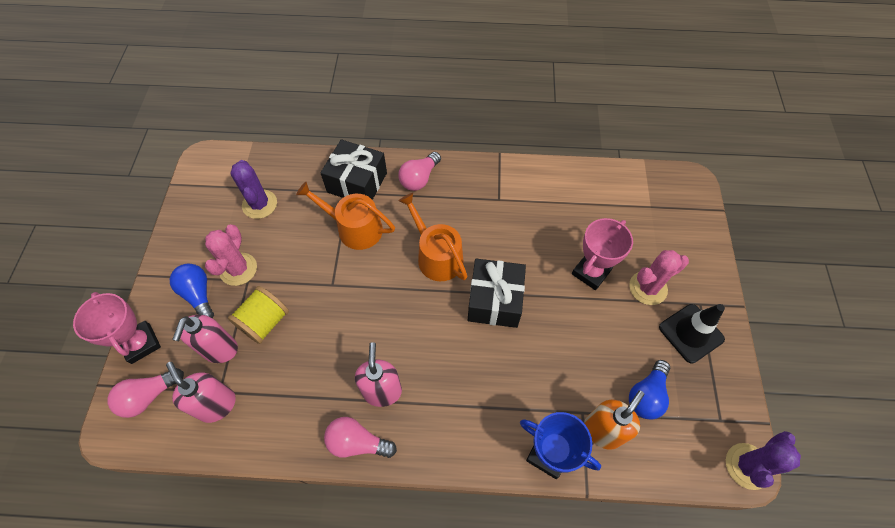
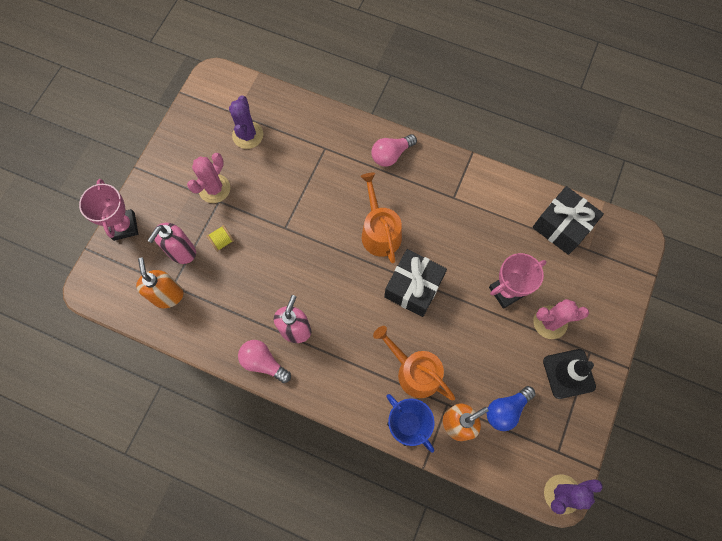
camera: 20 degrees right, 10 degrees up
pink light bulb [107,368,184,418] -> none
pink soap dispenser [166,362,236,423] -> orange soap dispenser [136,257,184,308]
blue light bulb [170,263,214,318] -> none
yellow spool [228,286,289,344] -> yellow spool [206,225,234,252], size x0.57
orange watering can [296,182,395,250] -> orange watering can moved to [373,326,455,400]
black gift [320,139,387,200] -> black gift moved to [532,186,604,255]

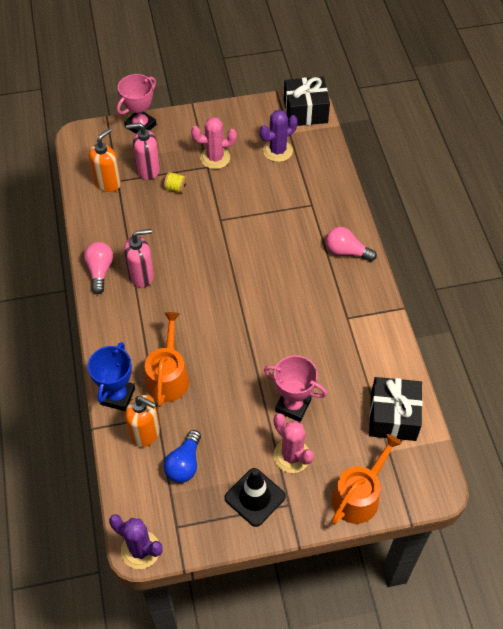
camera: 55 degrees right, 15 degrees down
orange watering can [360,173,402,264] -> orange watering can moved to [332,434,402,524]
black gift [384,249,447,317] -> black gift moved to [284,77,330,126]
blue light bulb [487,386,536,431] -> blue light bulb turned 90 degrees counterclockwise [164,430,201,483]

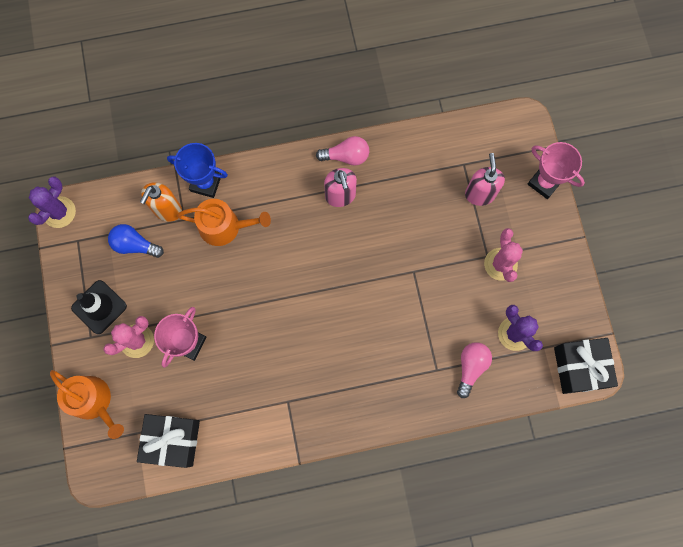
camera: 90 degrees right, 20 degrees up
orange soap dispenser [89,128,121,192] -> none
yellow spool [164,172,188,194] -> none
pink light bulb [326,227,377,261] -> pink light bulb moved to [457,342,492,398]

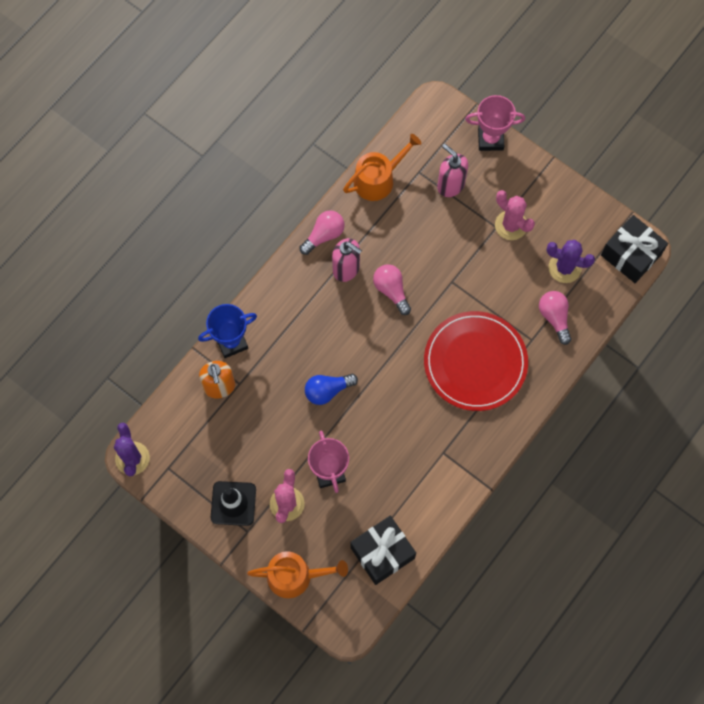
camera: 40 degrees left, 5 degrees down
blue light bulb [108,224,164,258] -> blue light bulb moved to [305,374,358,405]
orange watering can [177,199,271,246] -> orange watering can moved to [343,134,421,201]
none -> pink light bulb [373,264,411,315]
none -> red plate [424,311,528,411]

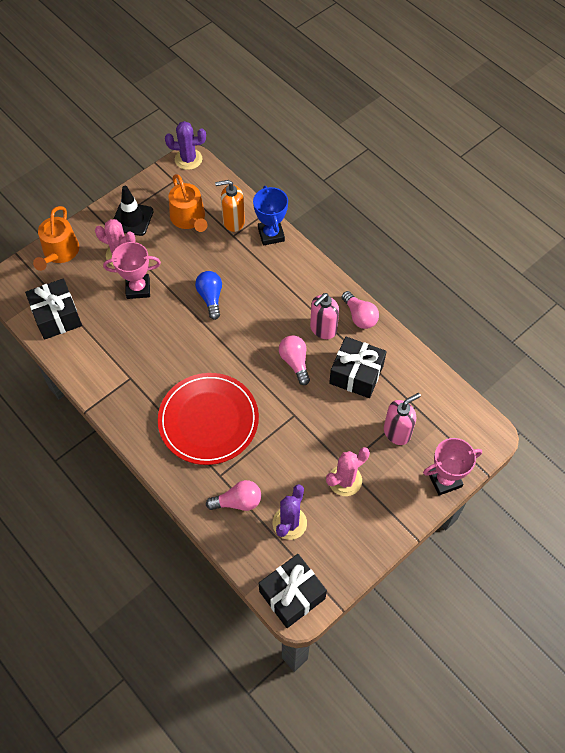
camera: 100 degrees right, 10 degrees down
orange watering can [343,134,421,201] -> orange watering can moved to [169,174,207,232]
pink light bulb [373,264,411,315] -> pink light bulb turned 90 degrees counterclockwise [279,335,310,385]
pink trophy [465,95,525,151] -> pink trophy turned 60 degrees clockwise [423,438,482,496]
none -> black gift [329,337,387,398]

